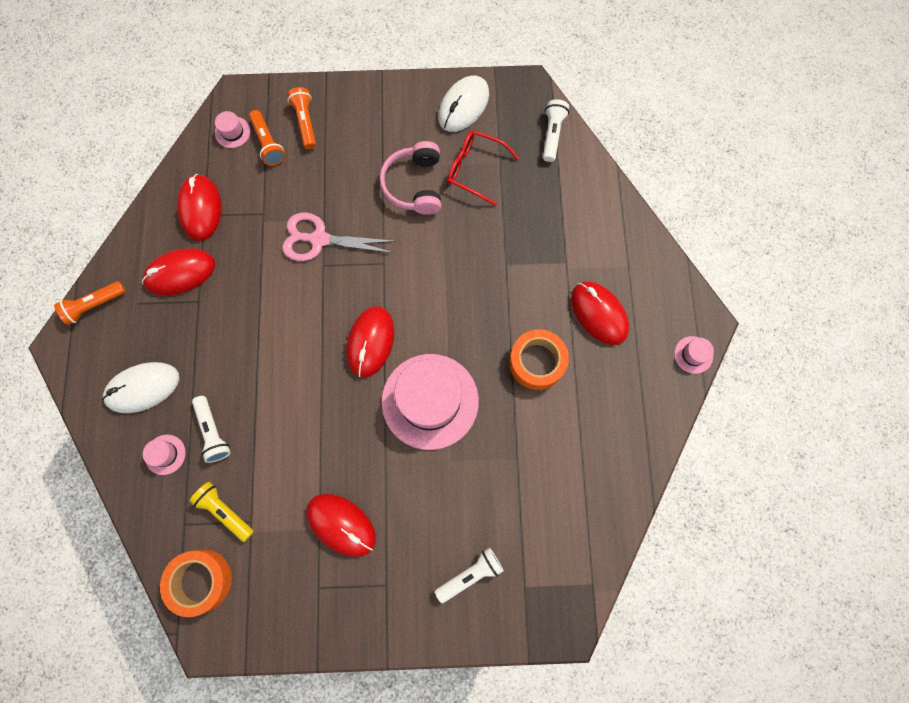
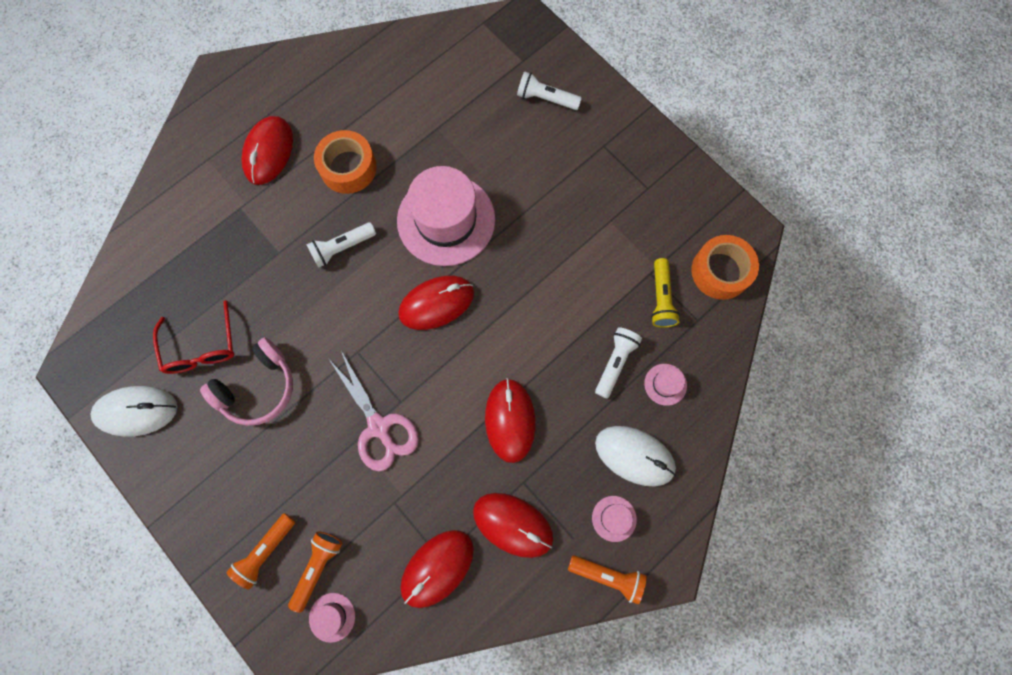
camera: 130 degrees left, 0 degrees up
red mouse [306,494,376,557] -> red mouse moved to [485,378,535,463]
white flashlight [543,99,569,162] -> white flashlight moved to [306,222,376,268]
pink hat [674,336,714,374] -> pink hat moved to [592,496,637,542]

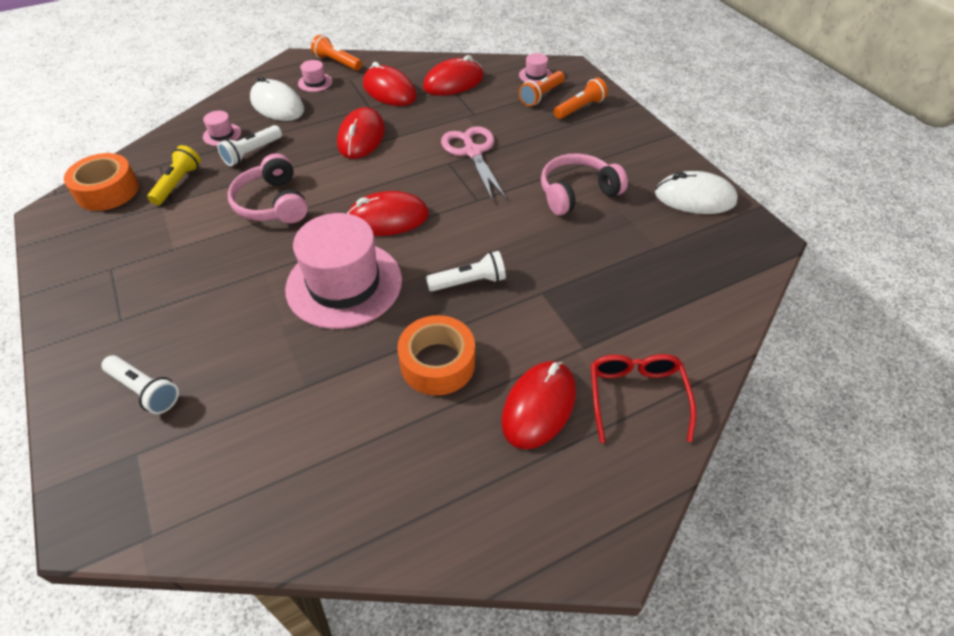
camera: 165 degrees left, 25 degrees down
red glasses [153,300,234,374] -> red glasses moved to [591,354,696,443]
none -> pink headphones [228,153,308,223]

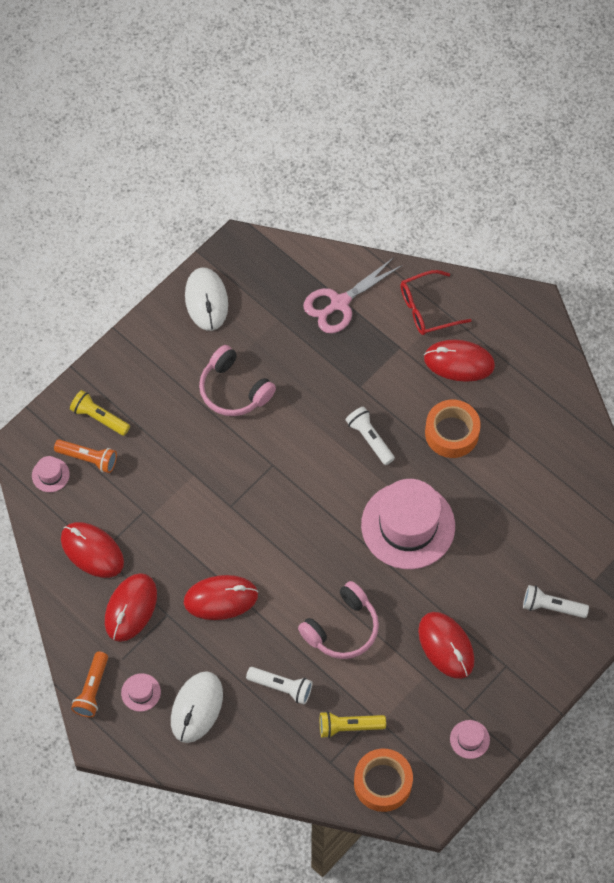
camera: 110 degrees left, 15 degrees up
white flashlight [101,355,179,414] -> white flashlight turned 90 degrees counterclockwise [523,585,589,618]
pink hat [203,111,241,146] -> pink hat moved to [450,720,490,759]
red mouse [347,191,429,236] -> red mouse moved to [418,612,475,679]
pink scissors [441,126,507,201] -> pink scissors moved to [303,257,403,333]
orange flashlight [554,77,608,119] -> yellow flashlight [70,390,130,436]

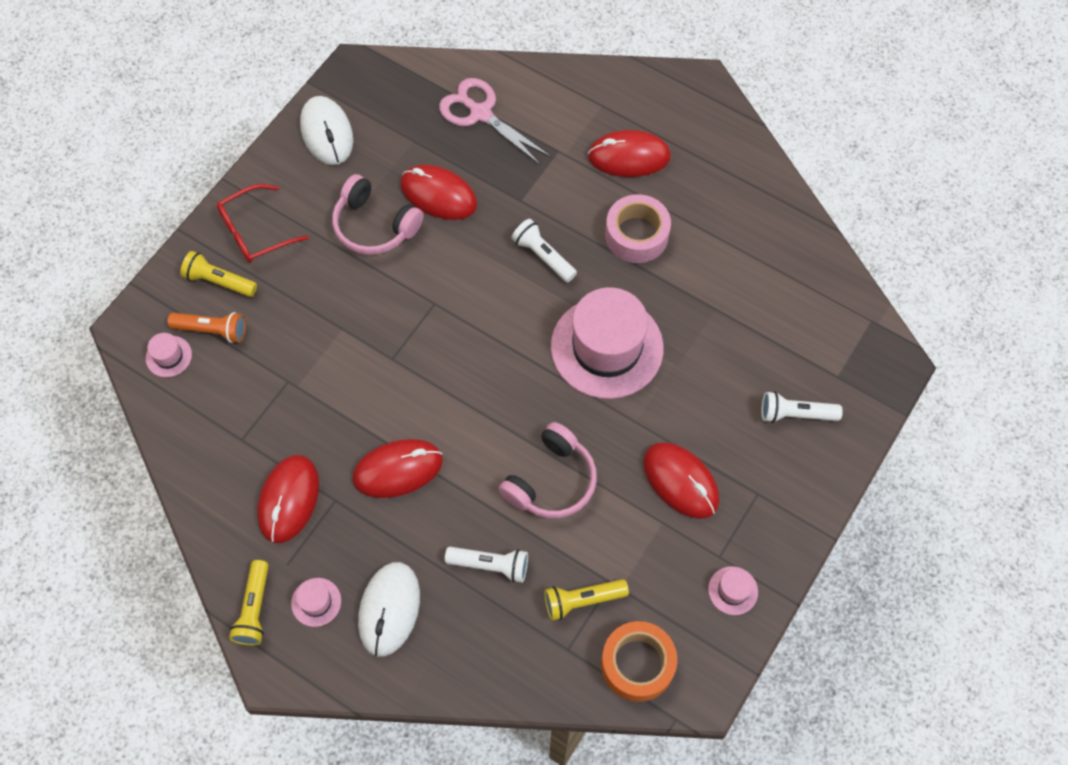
camera: 10 degrees left, 0 degrees up
red mouse [61,522,124,578] -> red mouse moved to [400,165,477,220]
orange flashlight [71,651,108,717] -> yellow flashlight [229,560,269,646]
pink scissors [303,257,403,333] -> pink scissors turned 90 degrees clockwise [439,78,551,165]
red glasses [400,270,472,335] -> red glasses moved to [217,184,309,263]
orange tape [425,400,481,458] -> pink tape [605,194,671,263]

